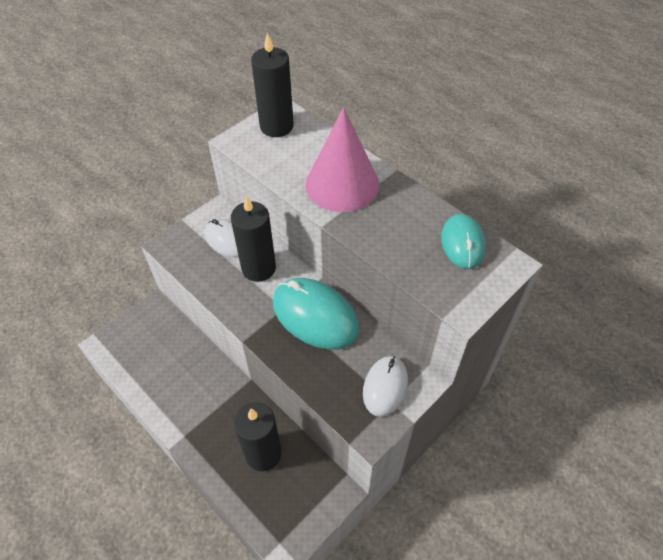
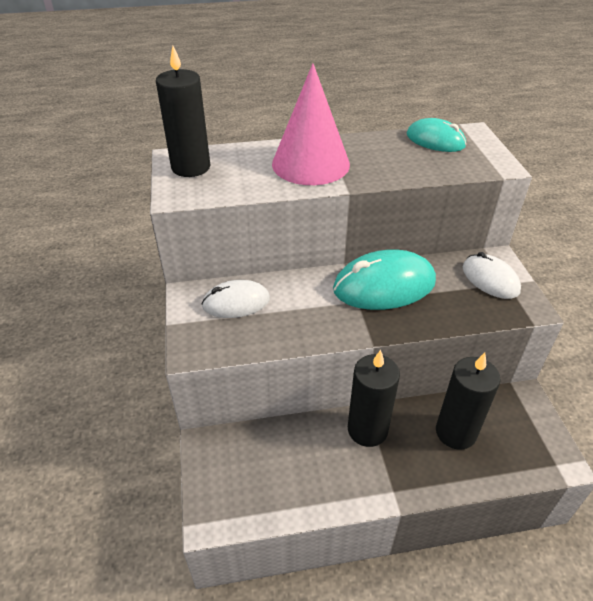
camera: 55 degrees left, 10 degrees down
black candle [231,196,276,282] -> black candle moved to [348,350,400,447]

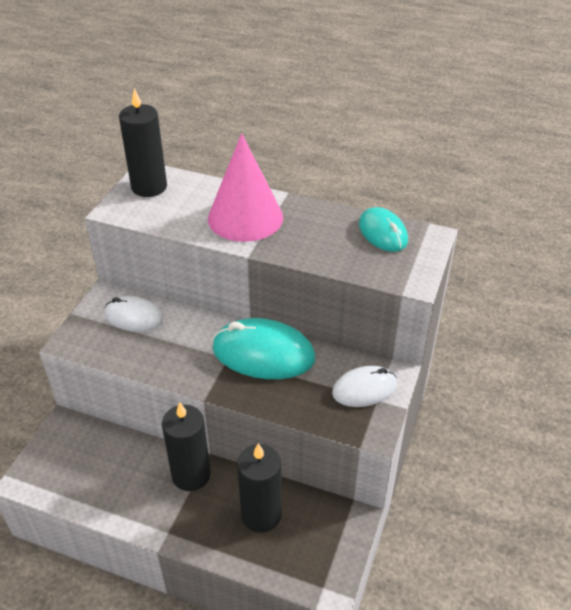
camera: 30 degrees right, 0 degrees up
white mouse [463,252,521,299] -> white mouse turned 75 degrees clockwise [332,366,397,407]

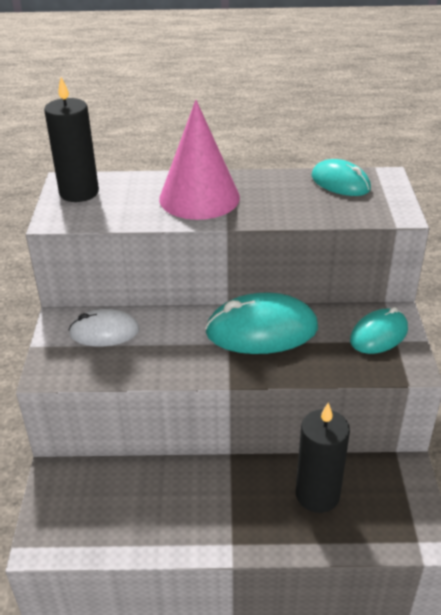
camera: 20 degrees left, 5 degrees down
black candle [162,402,210,491] -> none
white mouse [332,366,397,407] -> turquoise mouse [350,307,408,354]

